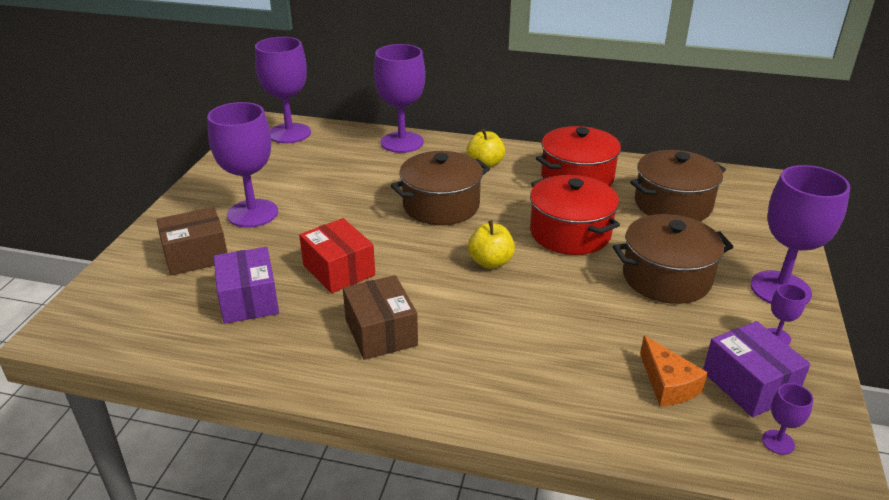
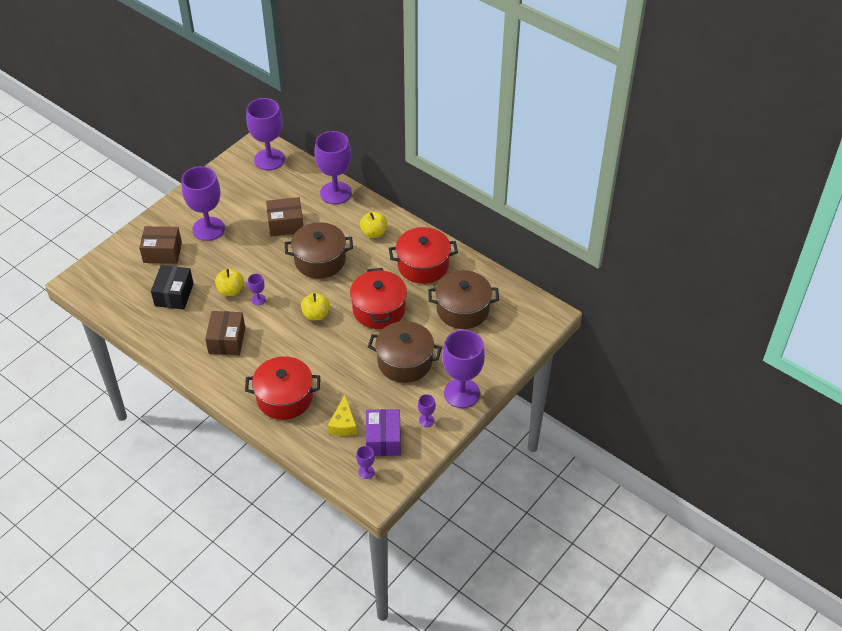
camera: 25 degrees right, 15 degrees up
purple box [214,247,279,324] -> black box [151,265,194,310]
red box [299,218,375,293] -> yellow apple [215,268,244,296]
orange cheese [640,336,708,407] -> yellow cheese [328,395,357,436]
none -> red pot [245,356,320,420]
none -> purple goblet [248,274,266,305]
none -> brown box [266,197,303,237]

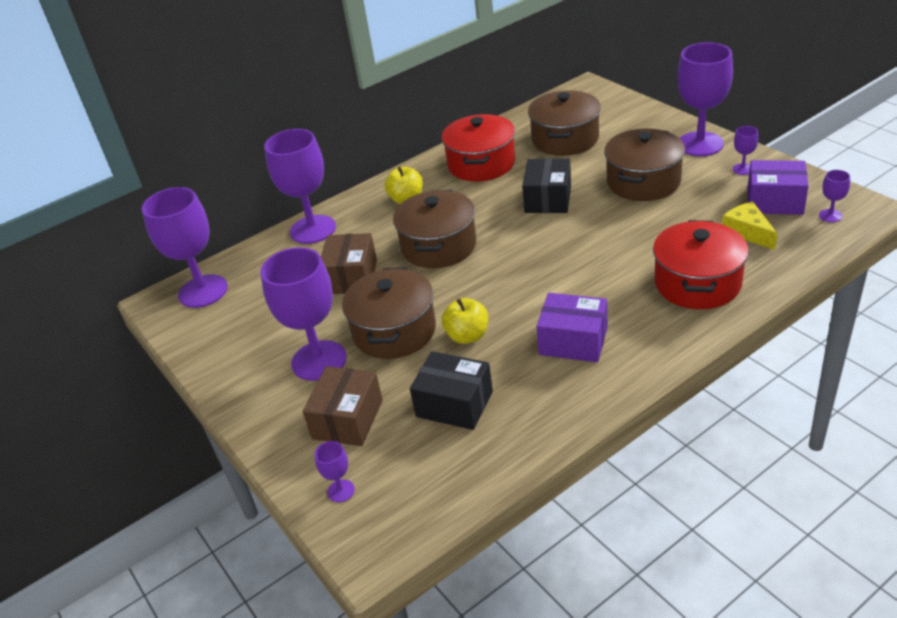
camera: 70 degrees left, 10 degrees down
brown box [205,311,245,355] -> purple box [536,293,607,362]
purple goblet [248,274,266,305] -> purple goblet moved to [314,441,355,502]
yellow apple [301,293,330,320] -> none
yellow cheese [328,395,357,436] -> yellow cheese turned 135 degrees counterclockwise [722,202,778,250]
red pot [350,268,407,329] -> black box [522,158,571,213]
none -> brown pot [342,267,436,359]

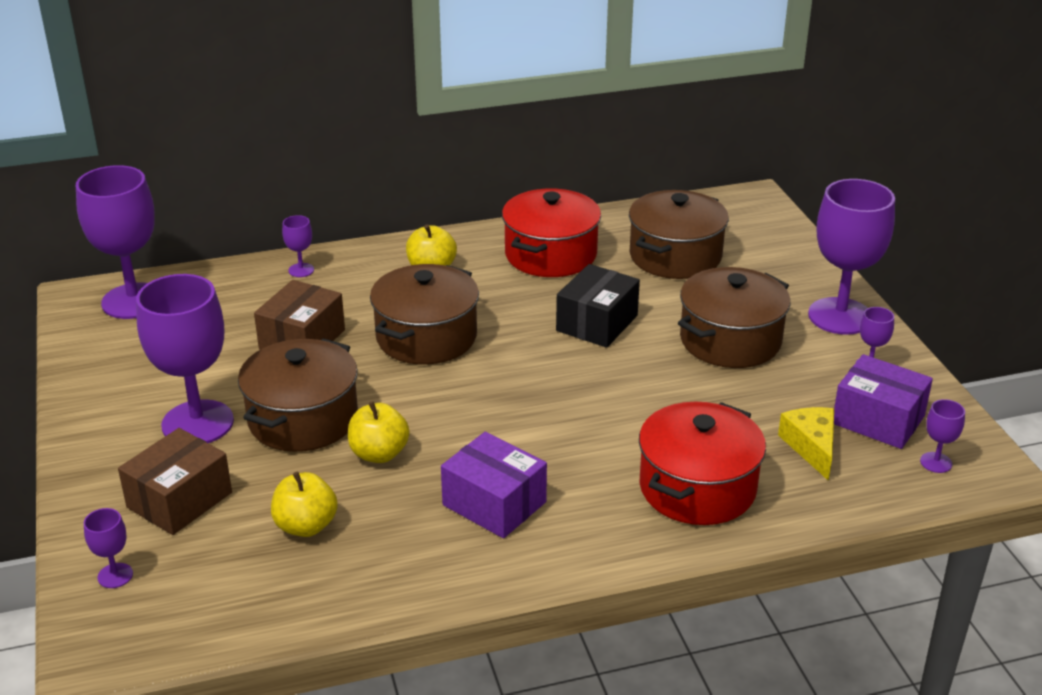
camera: 15 degrees right, 5 degrees down
purple goblet [264,129,336,244] -> purple goblet [282,215,314,277], size x0.42
black box [410,351,493,430] -> yellow apple [271,472,338,537]

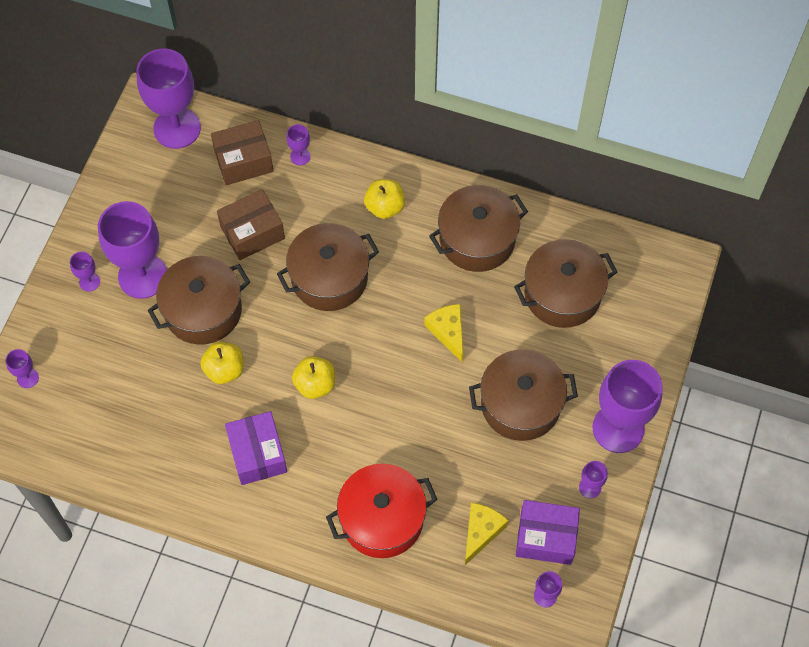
camera: 35 degrees right, 30 degrees up
brown box [118,428,232,535] -> brown box moved to [211,120,273,185]
yellow apple [271,472,338,537] -> yellow apple moved to [292,356,335,399]
red pot [502,188,601,277] -> brown pot [429,185,528,272]
black box [556,264,640,348] -> yellow cheese [424,304,463,363]
purple box [834,354,933,449] -> purple box turned 60 degrees counterclockwise [516,500,580,565]
none -> purple goblet [70,252,100,292]

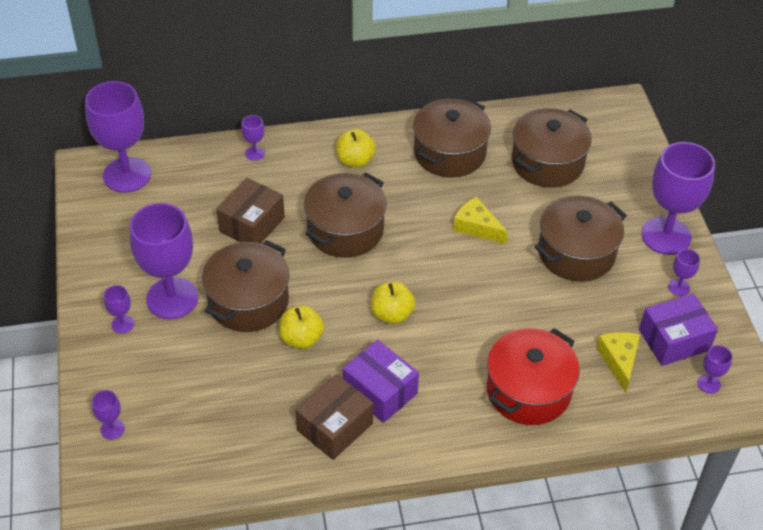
camera: 30 degrees left, 15 degrees down
brown box [211,120,273,185] -> brown box moved to [295,374,373,460]

